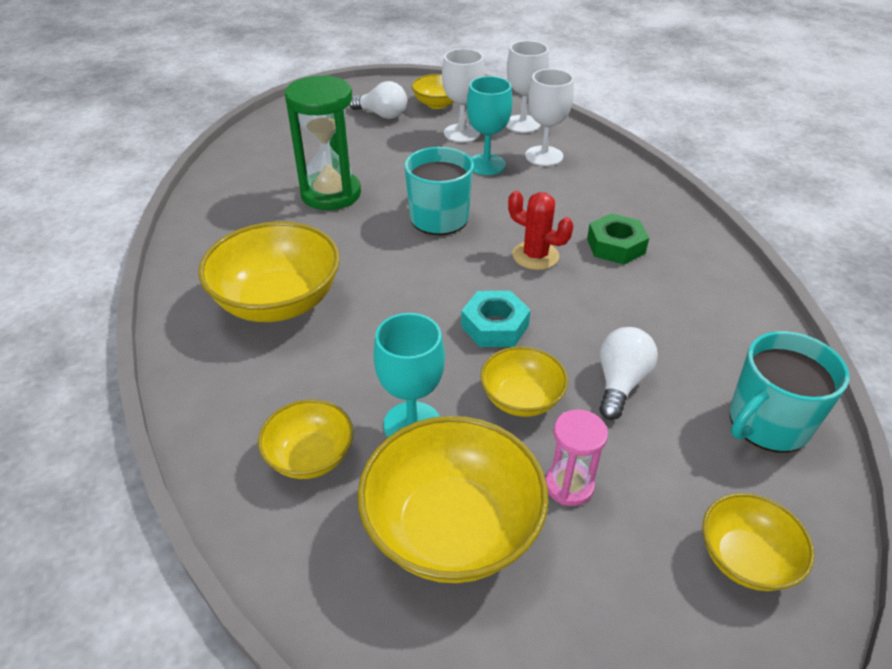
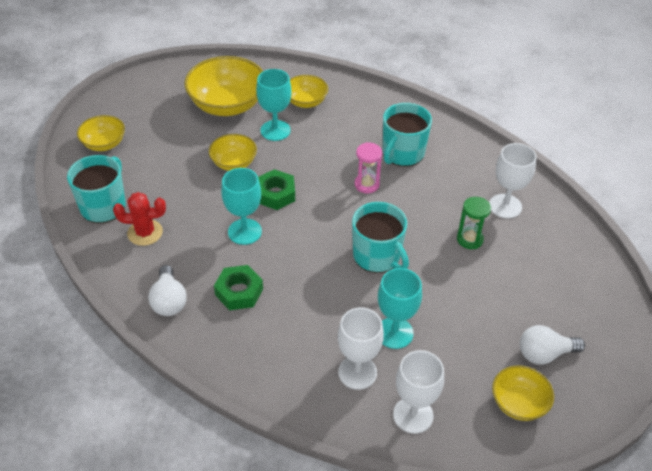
camera: 145 degrees right, 5 degrees up
yellow bowl [198,221,340,322] -> turquoise mug [383,103,432,167]
green hourglass [285,75,361,210] -> green hourglass [457,197,491,249], size x0.53
white goblet [442,49,485,143] -> white goblet moved to [489,143,537,218]
turquoise nut [461,291,531,347] -> green nut [258,169,295,210]
red cactus [508,191,573,270] -> red cactus moved to [113,192,166,246]
pink hourglass [545,410,608,506] -> pink hourglass moved to [355,142,383,193]
white light bulb [599,327,658,420] -> white light bulb moved to [148,265,187,316]
none -> turquoise goblet [221,168,262,245]

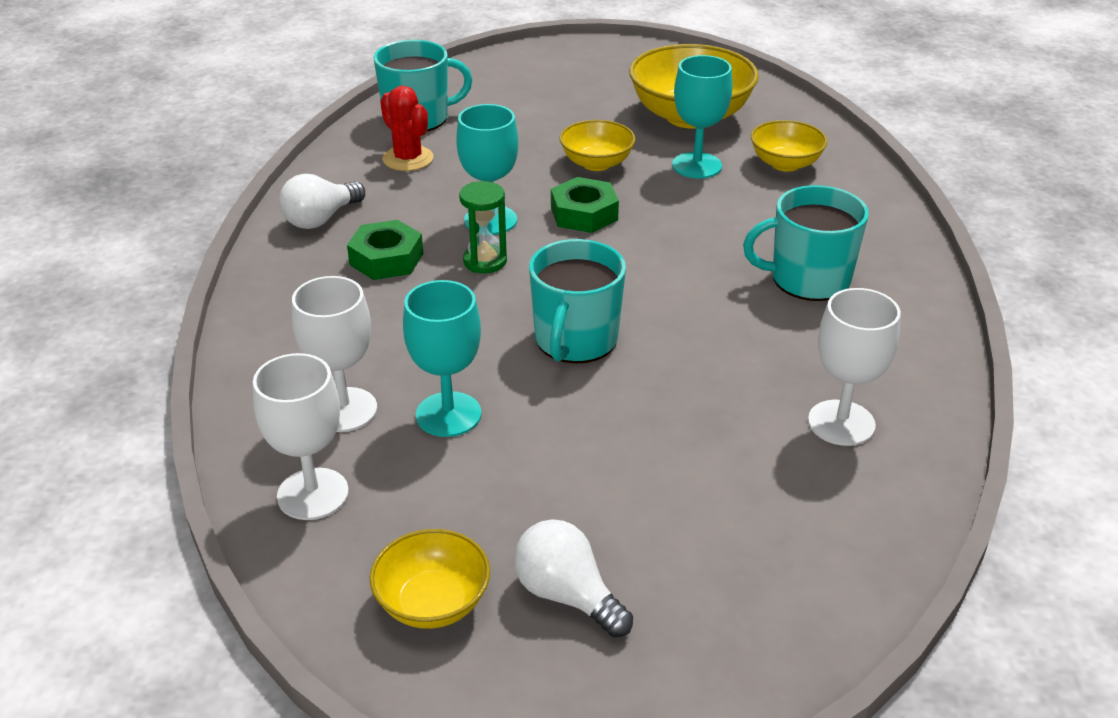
camera: 55 degrees right, 10 degrees down
yellow bowl [77,115,125,151] -> none
pink hourglass [355,142,383,193] -> none
green hourglass [457,197,491,249] -> green hourglass moved to [459,181,507,273]

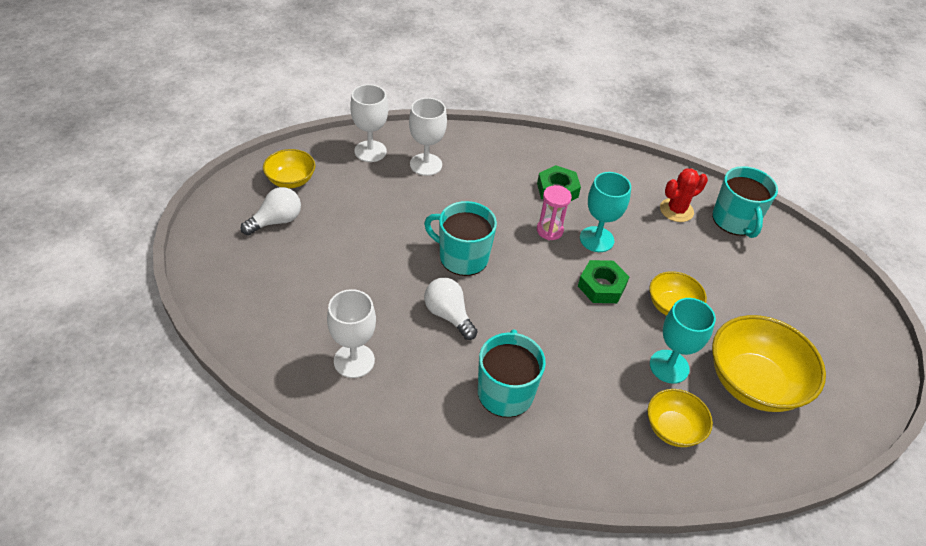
camera: 95 degrees right, 10 degrees up
white light bulb [279,174,365,229] -> white light bulb moved to [424,278,478,340]
turquoise goblet [403,280,481,437] -> none
green hourglass [459,181,507,273] -> pink hourglass [537,185,572,240]

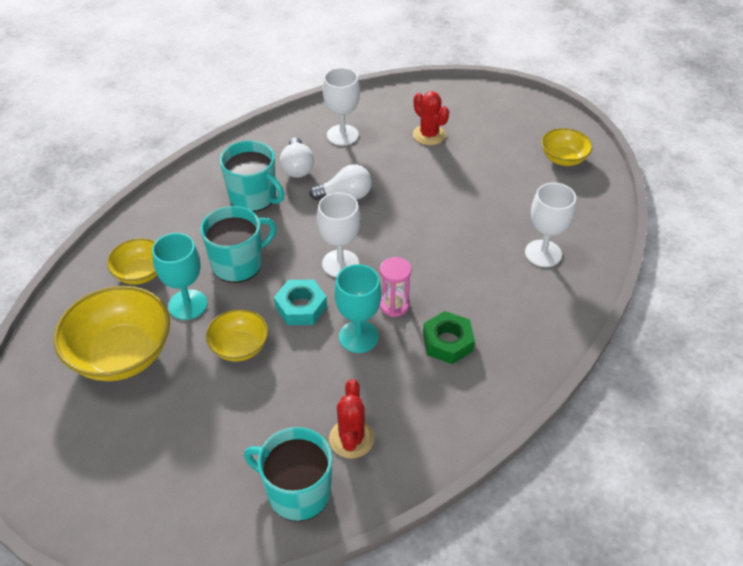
camera: 125 degrees right, 0 degrees up
white light bulb [240,187,301,235] -> white light bulb moved to [280,137,314,178]
white goblet [350,84,388,162] -> white goblet moved to [317,192,361,277]
turquoise mug [424,201,497,276] -> turquoise mug moved to [200,206,277,283]
green nut [578,260,629,303] -> turquoise nut [274,279,327,325]
none -> red cactus [413,91,449,145]

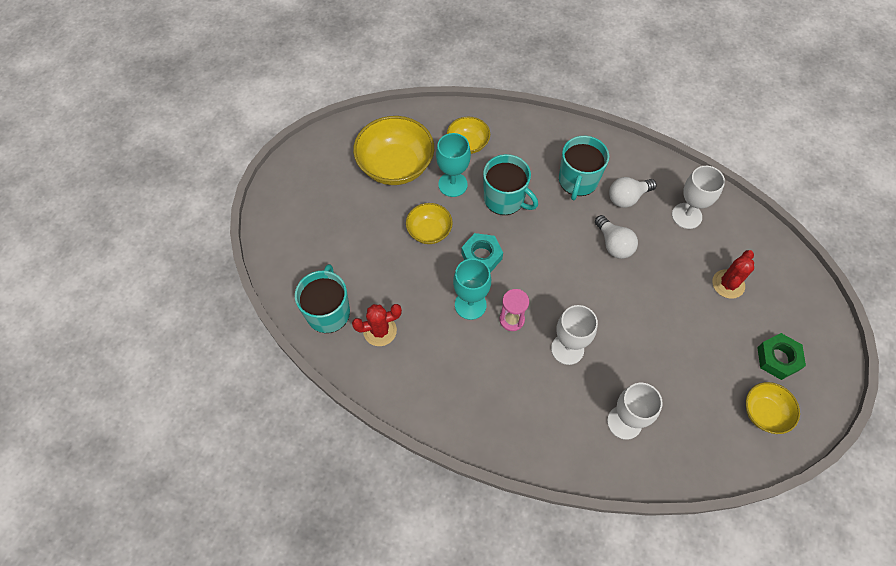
camera: 70 degrees right, 15 degrees up
white goblet [317,192,361,277] -> white goblet moved to [551,305,598,365]
green nut [423,311,475,364] -> green nut moved to [757,333,806,380]

